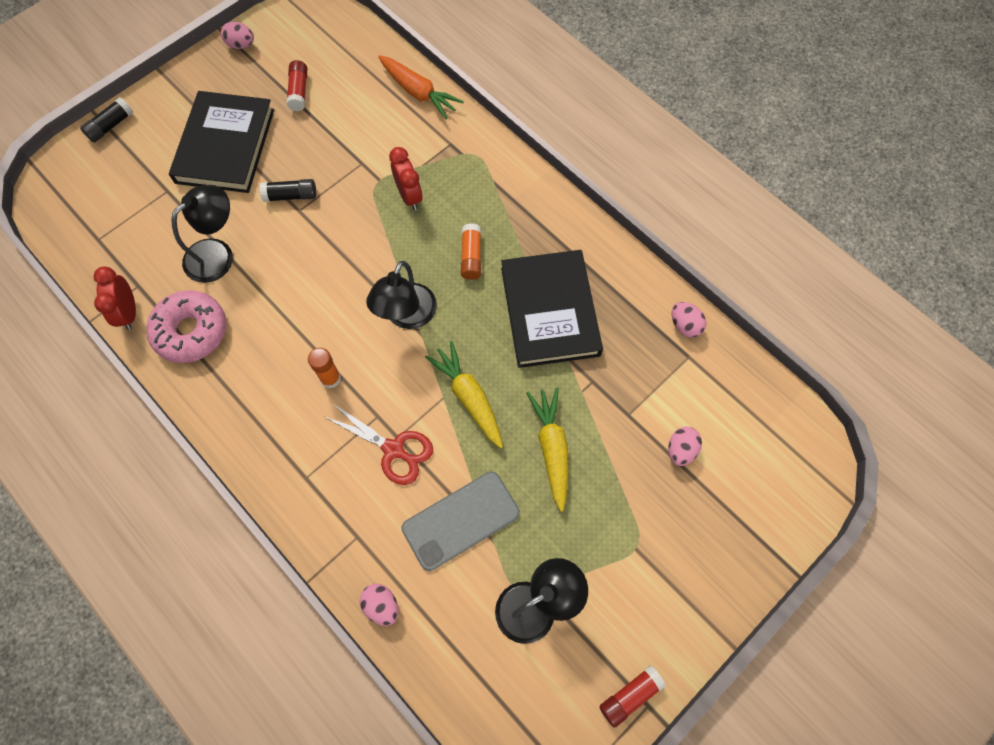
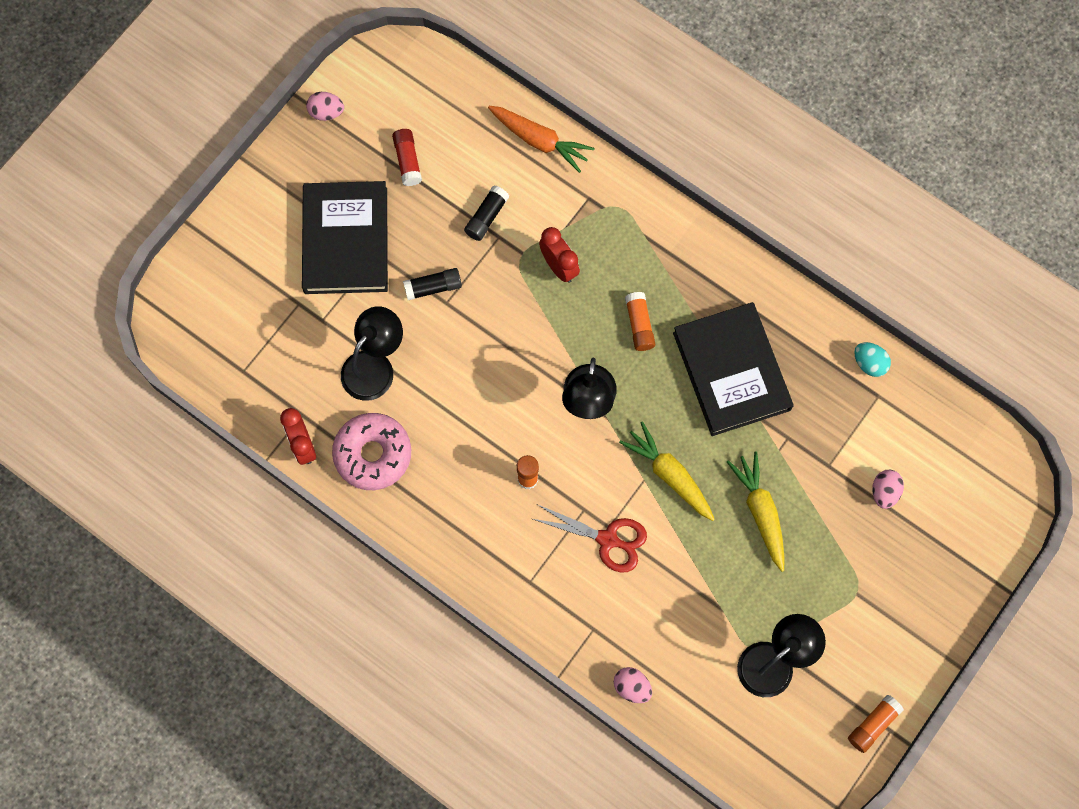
camera: 10 degrees left, 5 degrees up
black glue stick [80,97,133,143] -> black glue stick moved to [464,185,509,241]
grey phone [401,472,520,571] -> none
red glue stick [599,665,666,728] -> orange glue stick [848,695,904,753]
pink egg [672,302,707,337] -> turquoise egg [854,342,891,377]

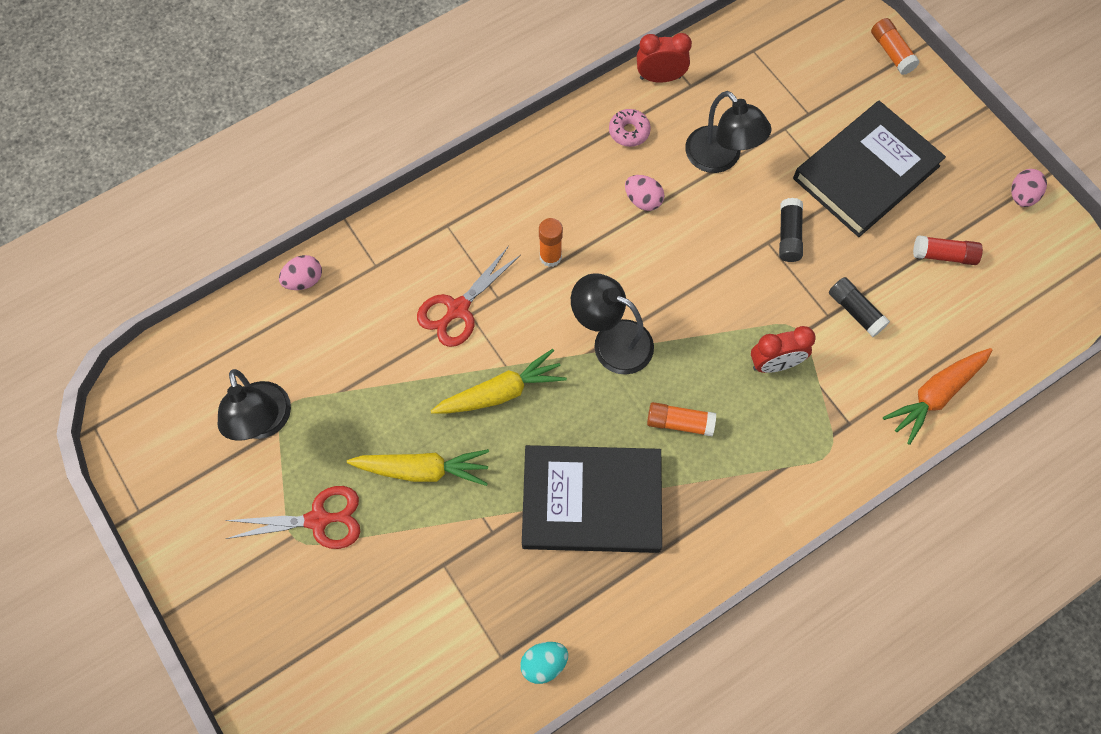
camera: 110 degrees right, 5 degrees down
black book [302,181,388,294] -> black book turned 60 degrees counterclockwise [793,101,946,237]
pink donut [332,413,411,490] -> pink donut [609,109,651,147], size x0.52
orange glue stick [848,695,904,753] -> orange glue stick moved to [871,18,920,75]
pink egg [872,470,904,509] -> pink egg moved to [625,175,664,211]
none -> red scissors [225,486,360,549]

